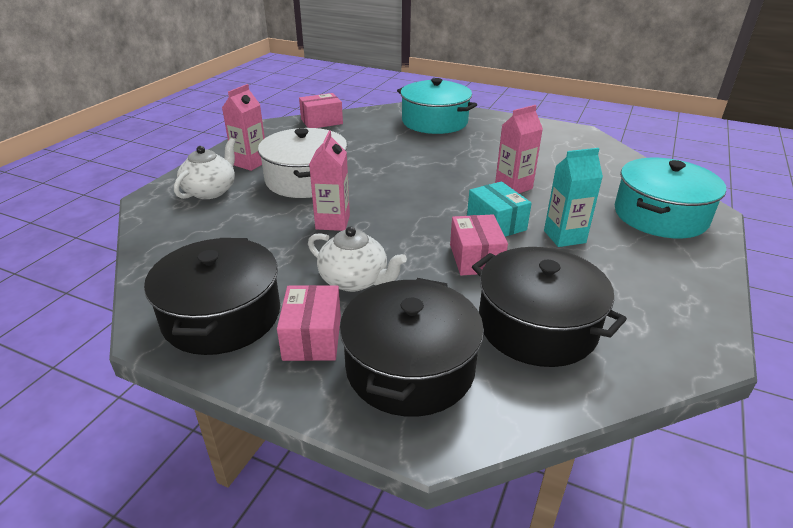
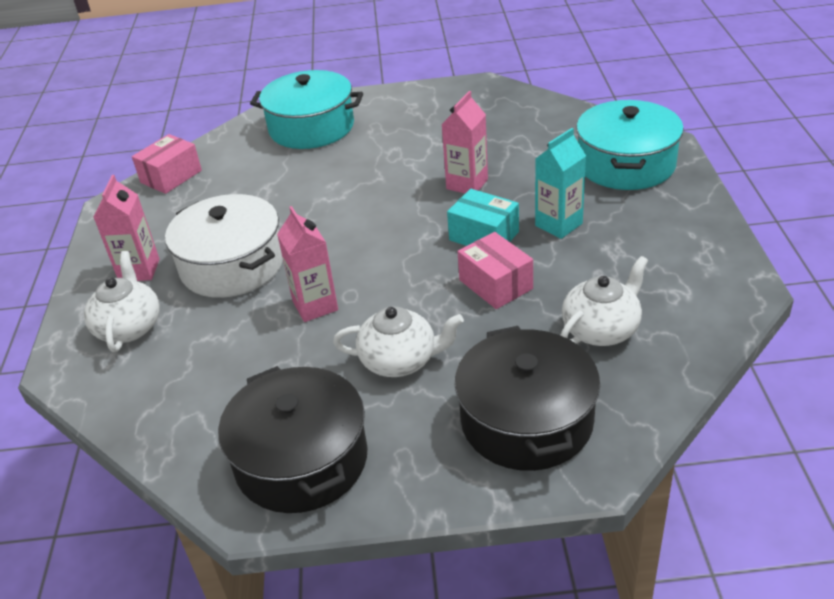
camera: 25 degrees left, 5 degrees up
pink box [277,285,341,361] -> none
black pot [472,247,627,367] -> white teapot [561,256,648,346]

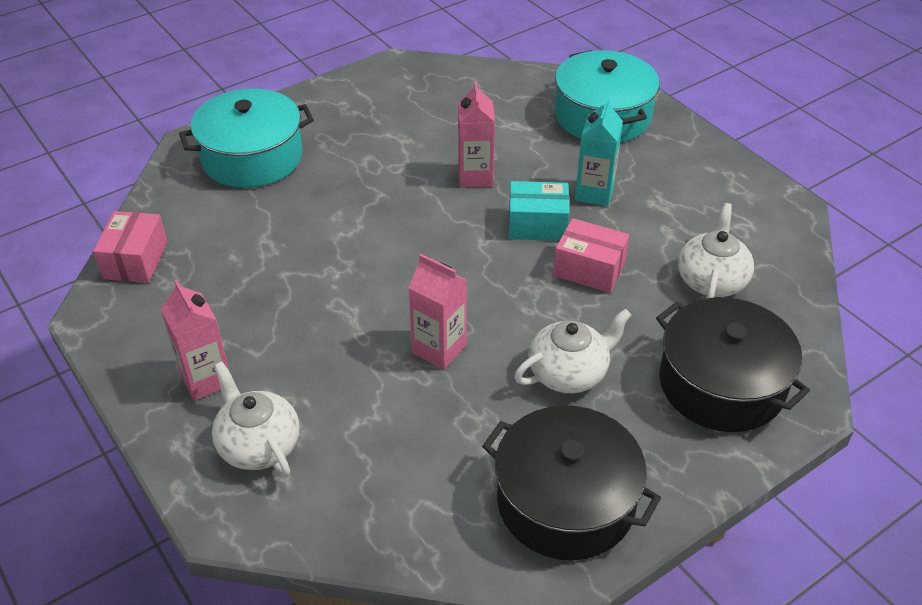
camera: 35 degrees left, 5 degrees up
white pot [165,194,283,298] -> none

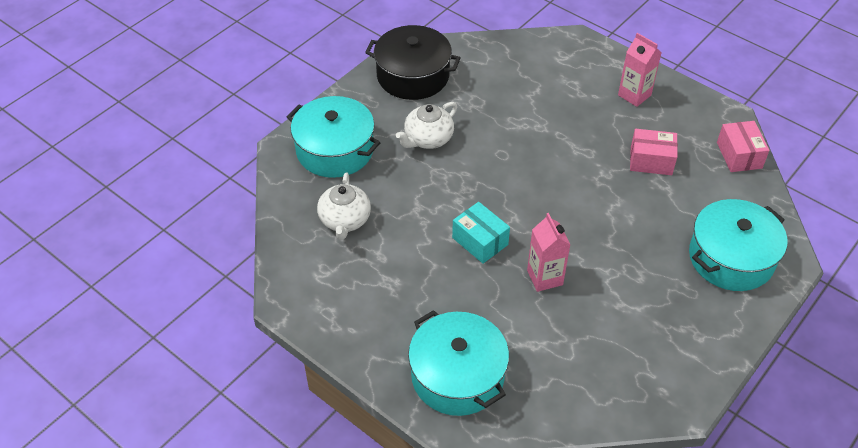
camera: 165 degrees right, 5 degrees up
white teapot [212,362,300,477] -> none
pink carton [408,254,467,370] -> none
turquoise box [509,181,570,241] -> turquoise box turned 60 degrees clockwise [452,202,510,264]
pink box [553,218,629,293] -> pink box moved to [630,129,678,175]
turquoise carton [575,97,623,206] -> none
black pot [656,297,810,432] -> turquoise pot [287,96,380,178]

